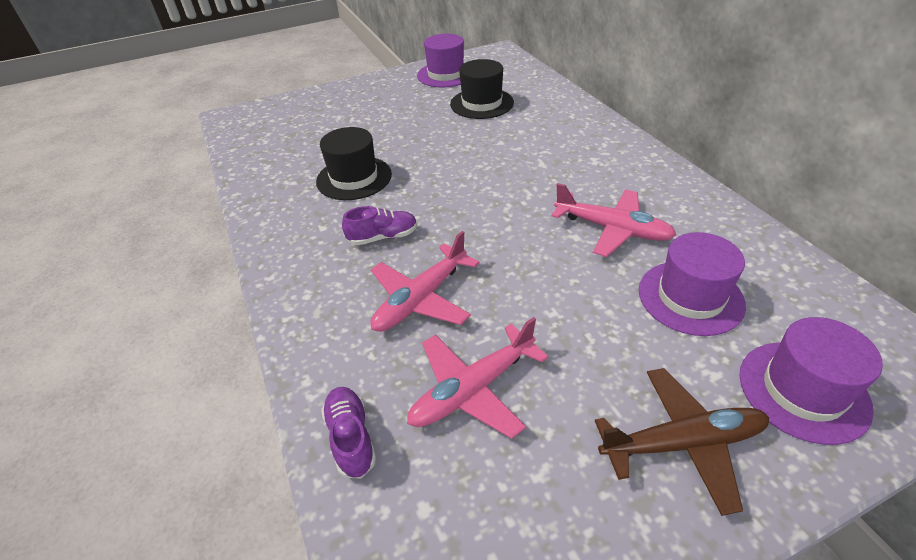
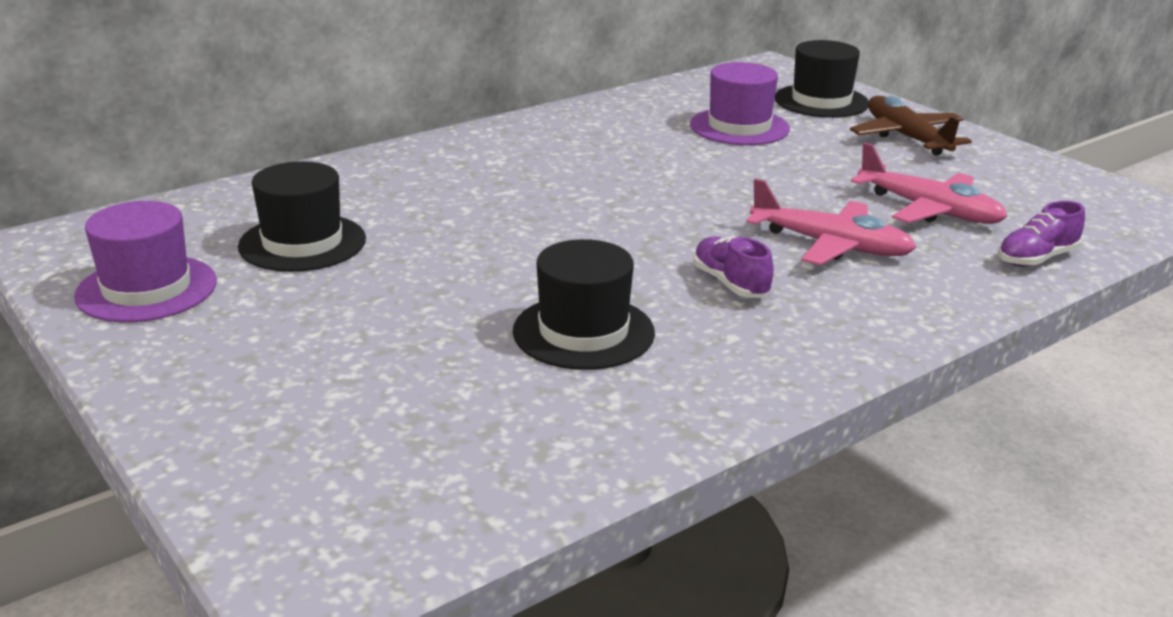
camera: 105 degrees left, 15 degrees down
pink plane [552,183,676,257] -> none
purple hat [739,317,883,445] -> black hat [775,40,869,118]

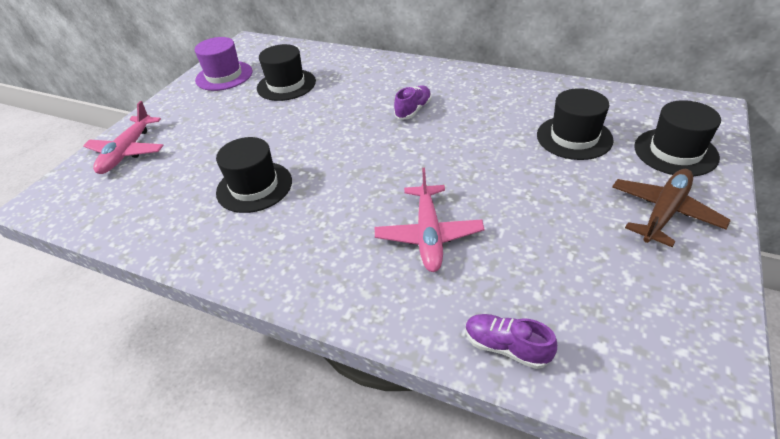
camera: 65 degrees right, 15 degrees up
purple hat [690,62,790,145] -> black hat [537,88,614,160]
purple shoe [693,236,774,298] -> purple shoe moved to [394,85,432,119]
pink plane [851,142,1007,224] -> pink plane moved to [83,101,164,174]

